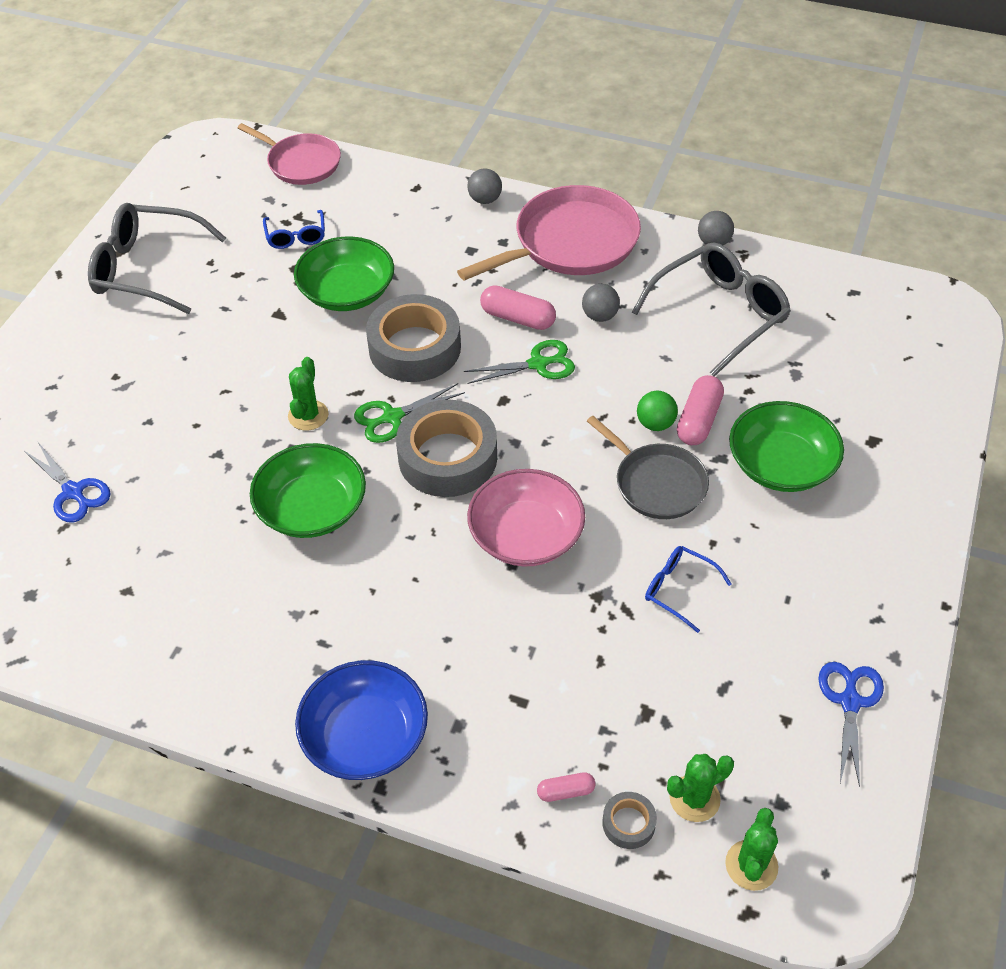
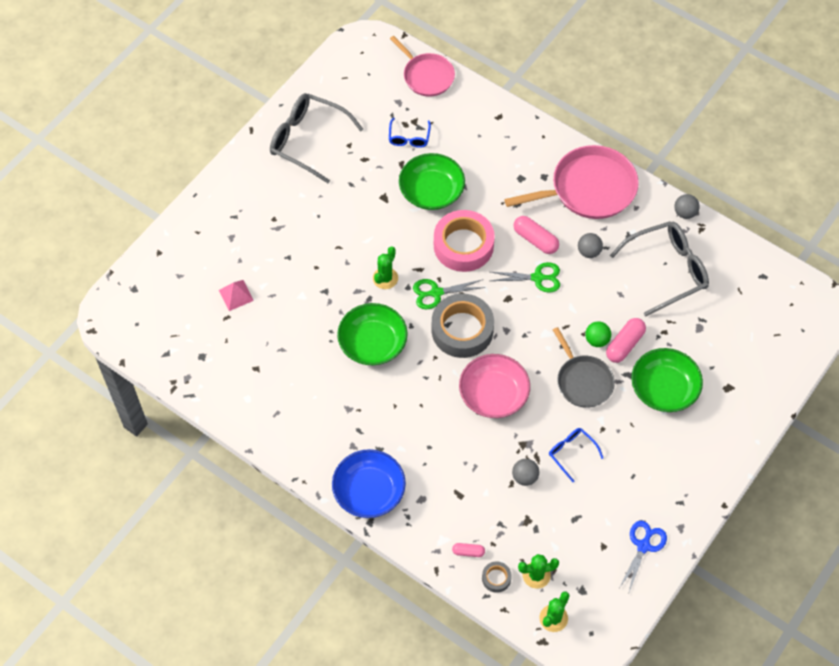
camera: 15 degrees right, 10 degrees up
blue scissors [24,442,111,523] -> pink pyramid [219,280,254,311]
grey tape [366,294,461,382] -> pink tape [434,210,495,272]
grey ball [467,168,502,204] -> grey ball moved to [512,459,539,486]

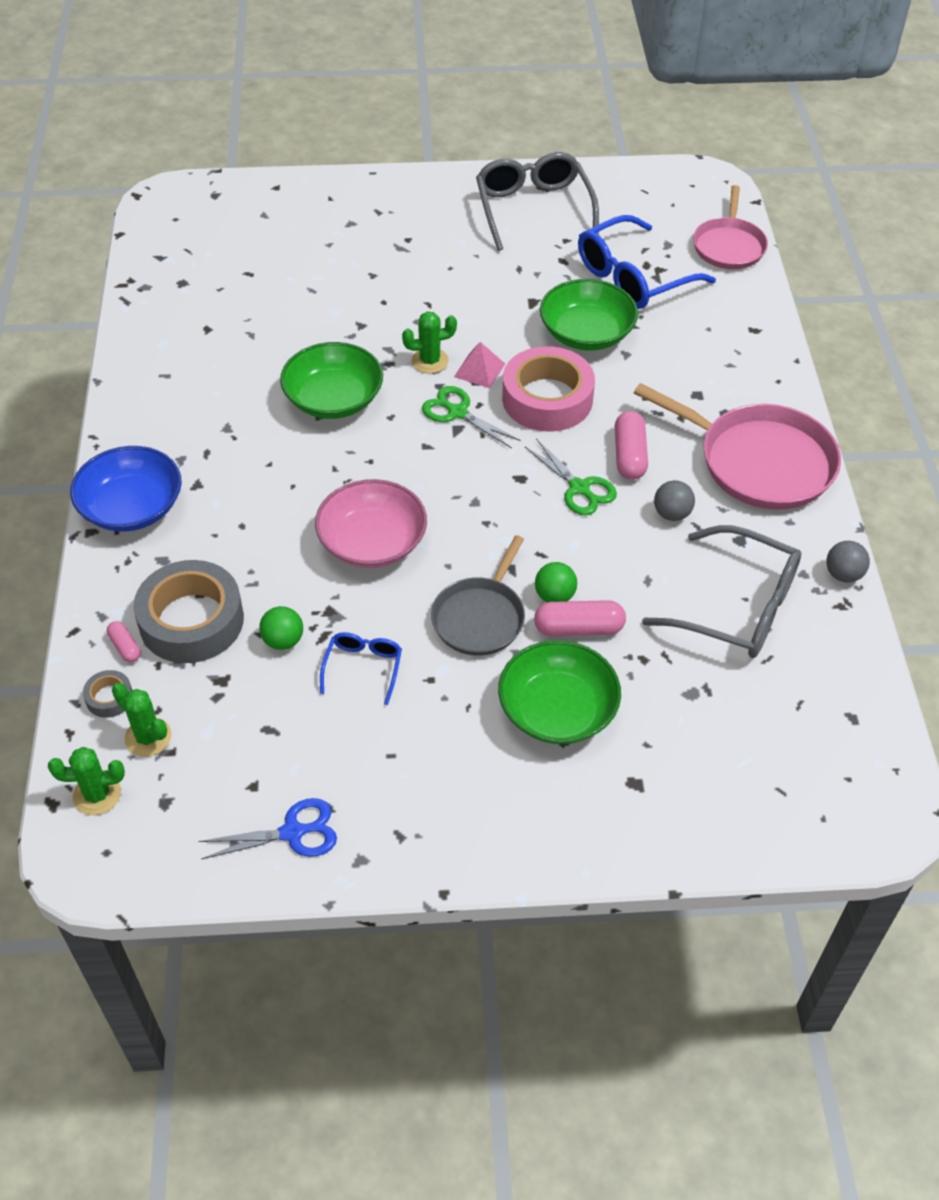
camera: 50 degrees right, 10 degrees down
pink pyramid [219,280,254,311] -> pink pyramid moved to [454,342,505,388]
blue glasses [389,118,431,148] -> blue glasses [578,215,716,309], size x1.98
grey tape [431,294,494,358] -> grey tape moved to [133,560,244,663]
grey ball [512,459,539,486] -> green ball [259,606,303,650]

